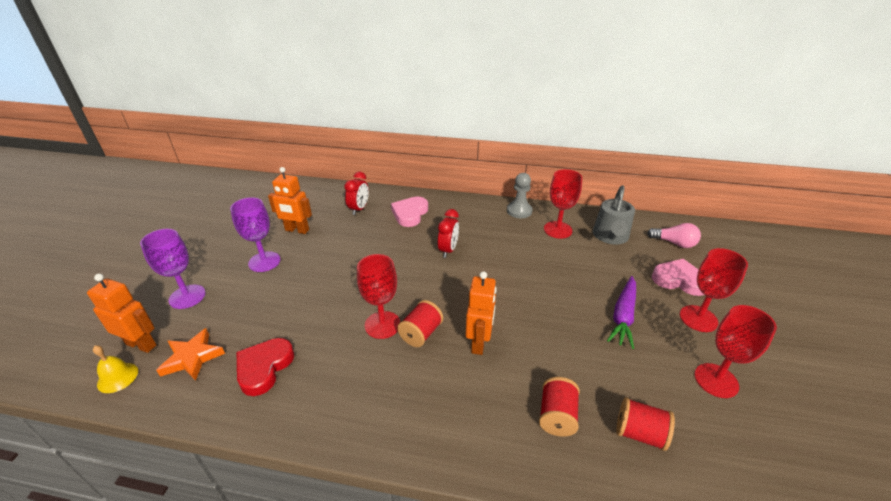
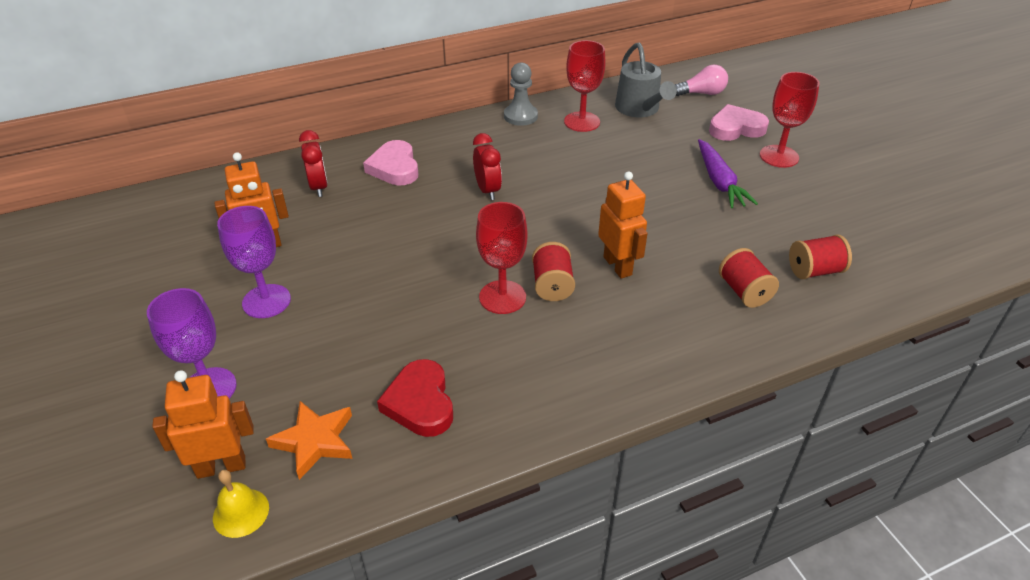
camera: 35 degrees left, 5 degrees up
red goblet [694,305,777,398] -> none

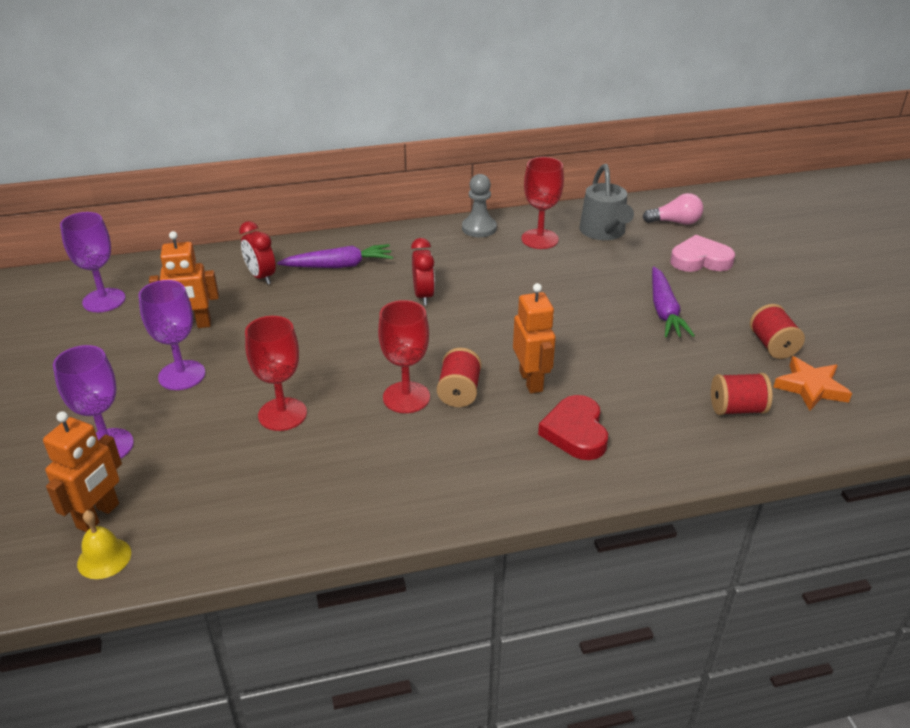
camera: 10 degrees right, 5 degrees down
orange robot [152,370,254,479] -> orange robot turned 120 degrees clockwise [43,411,122,532]
orange star [266,401,352,480] -> orange star moved to [773,356,852,411]
red clock [299,130,328,197] -> red clock turned 150 degrees clockwise [239,221,276,285]
pink heart [363,140,418,185] -> purple carrot [277,244,393,268]
red heart [377,359,453,437] -> red heart moved to [538,395,608,460]
red spool [719,248,779,308] -> red spool moved to [750,304,805,359]
red goblet [760,72,820,168] -> red goblet moved to [245,316,307,431]
none -> purple goblet [60,212,126,312]

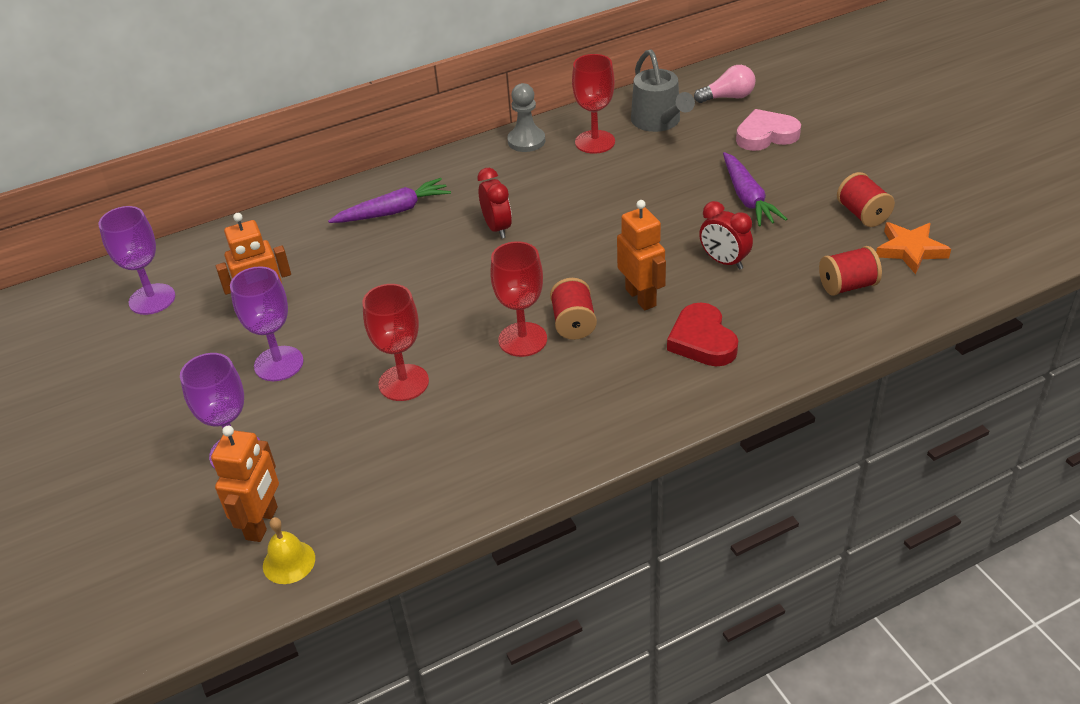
camera: 10 degrees left, 5 degrees up
red clock [239,221,276,285] -> red clock moved to [699,201,753,270]

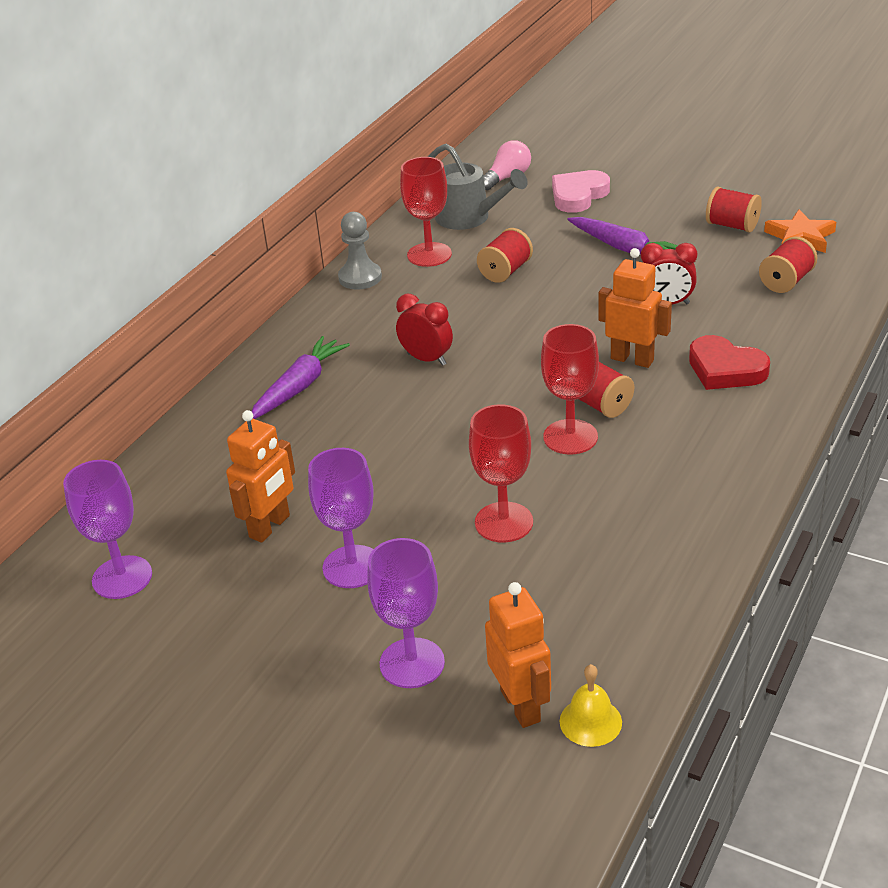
camera: 35 degrees left, 5 degrees down
none -> red spool [477,228,533,283]

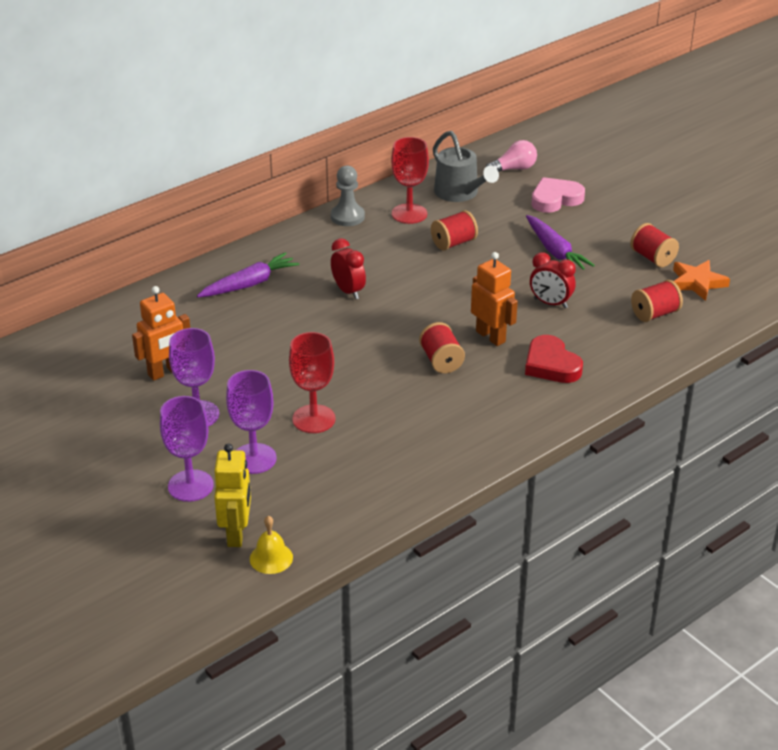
camera: 20 degrees right, 0 degrees up
purple goblet [63,460,152,599] -> purple goblet moved to [226,370,277,474]
orange robot [485,582,551,728] -> yellow robot [214,443,251,547]
red goblet [541,324,599,454] -> none

